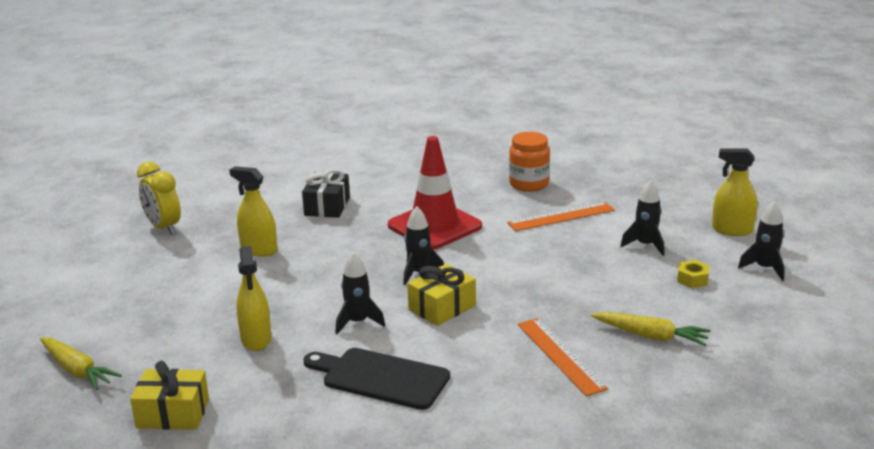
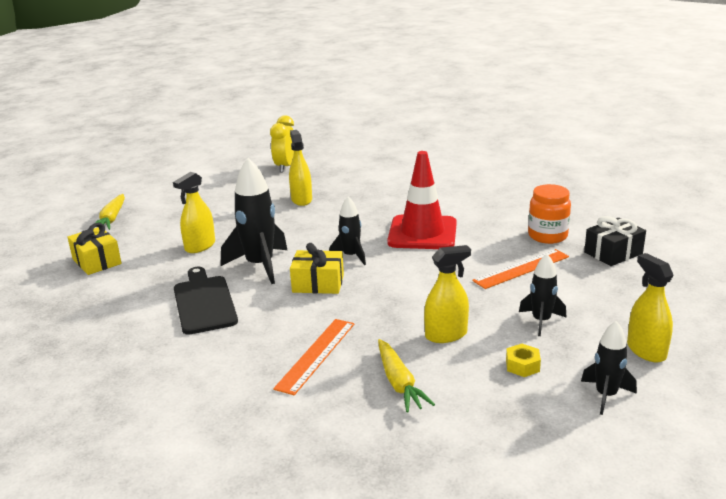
camera: 50 degrees right, 0 degrees up
black gift [302,169,350,218] -> black gift moved to [584,216,646,266]
black rocket [335,252,385,334] -> black rocket [221,158,287,284], size x1.73
orange ruler [507,202,615,231] -> orange ruler turned 60 degrees counterclockwise [472,249,569,289]
none -> yellow spray bottle [424,245,471,343]

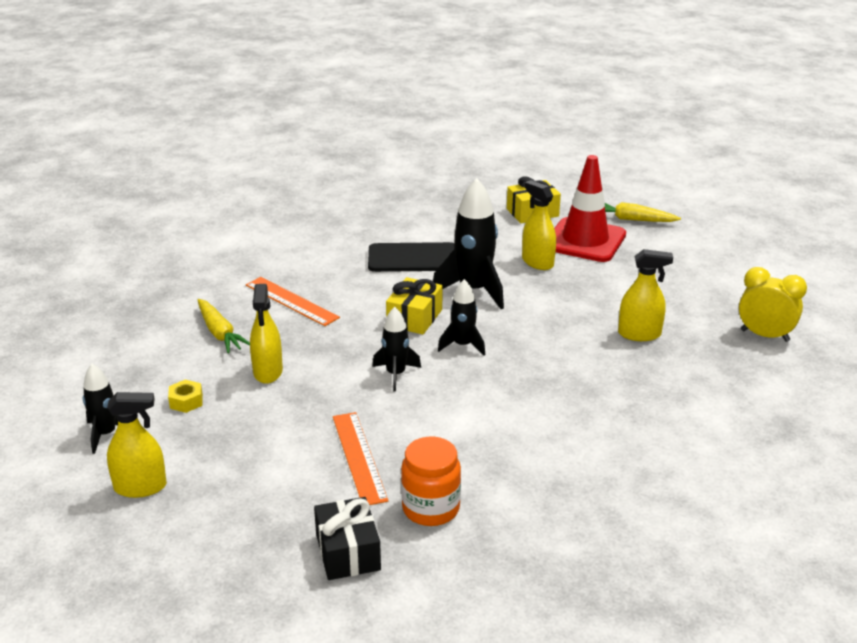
camera: 105 degrees right, 5 degrees up
yellow carrot [378,339,435,413] -> yellow carrot turned 120 degrees counterclockwise [197,299,250,353]
red traffic cone [387,151,457,249] -> red traffic cone moved to [554,155,626,262]
black rocket [519,254,566,336] -> black rocket moved to [372,307,421,392]

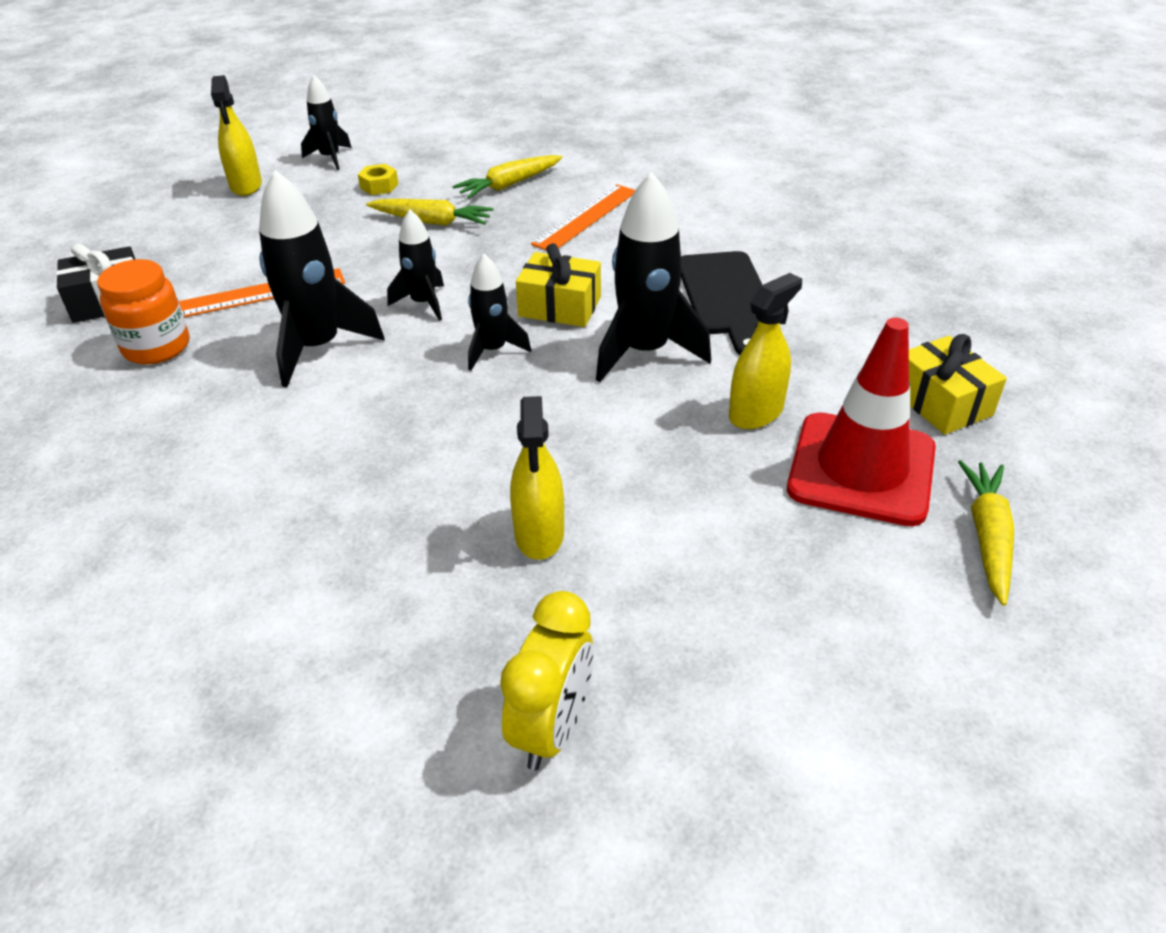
camera: 85 degrees right, 10 degrees up
yellow spray bottle [250,284,283,384] -> yellow carrot [366,199,494,226]
none -> black rocket [259,170,385,387]

